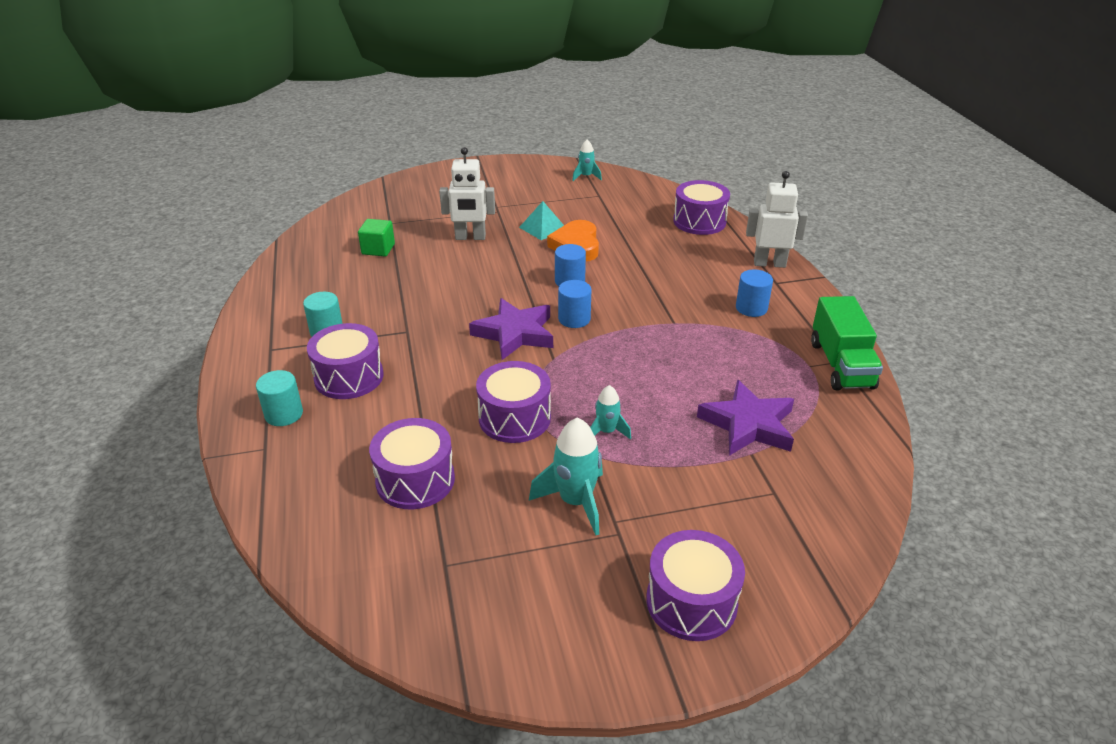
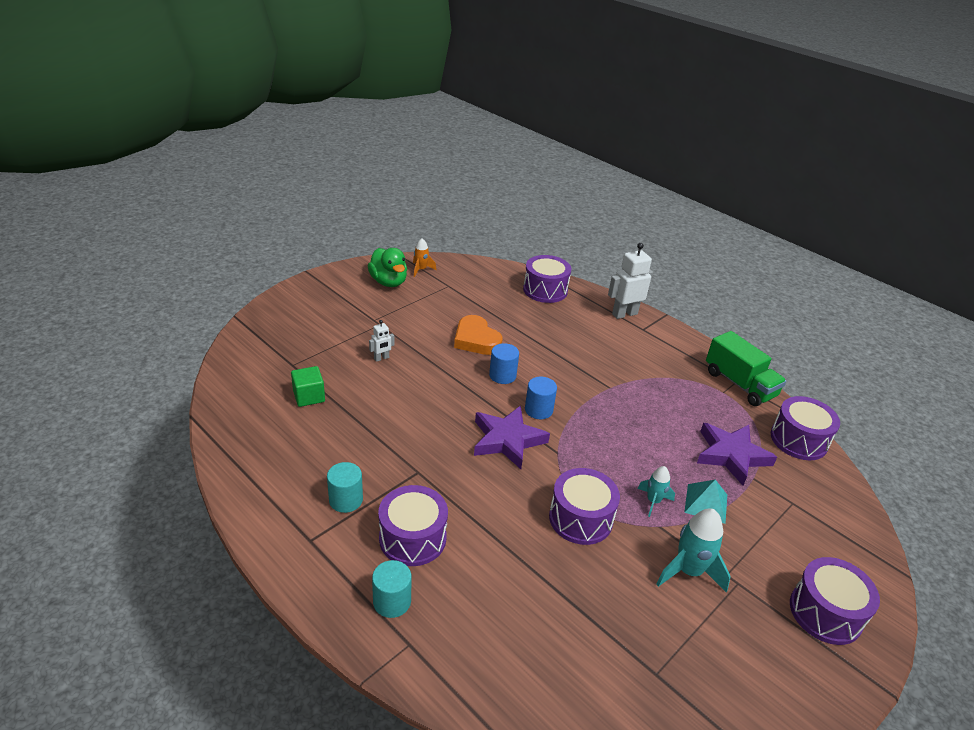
camera: 35 degrees left, 0 degrees up
purple drum [369,418,455,509] -> purple drum moved to [771,396,840,460]
white robot [439,147,495,240] -> white robot [369,320,394,362], size x0.51
turquoise pyramid [519,201,564,240] -> turquoise pyramid moved to [684,480,727,524]
turquoise rocket [572,140,602,181] -> orange rocket [413,238,436,277]
blue cylinder [736,270,773,317] -> none
none -> green duck [368,248,407,287]

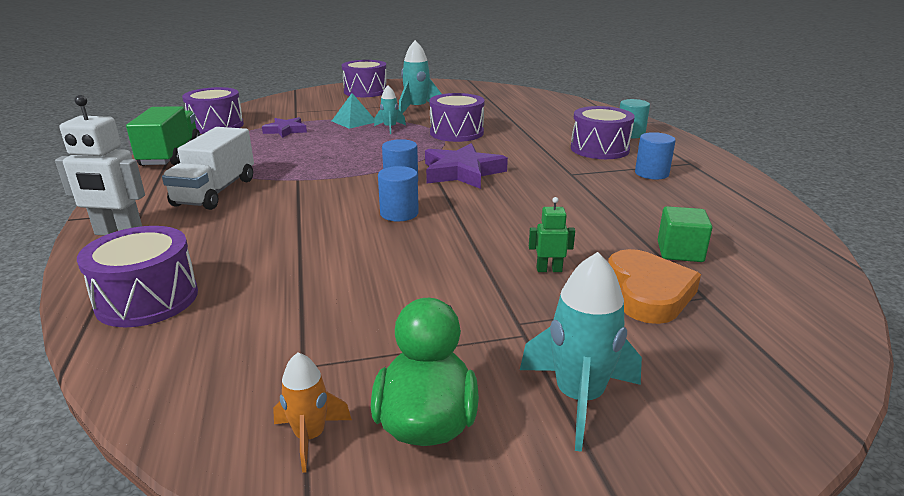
camera: 145 degrees left, 10 degrees down
turquoise cylinder [327,462,363,513] -> blue cylinder [635,132,676,180]
white robot [369,320,394,362] -> green robot [529,197,575,272]
orange heart [454,315,502,355] -> orange heart moved to [608,249,701,324]
purple star [697,423,777,485] -> purple star [262,117,307,138], size x0.60
none -> white truck [162,127,254,210]
none -> turquoise rocket [520,252,642,452]

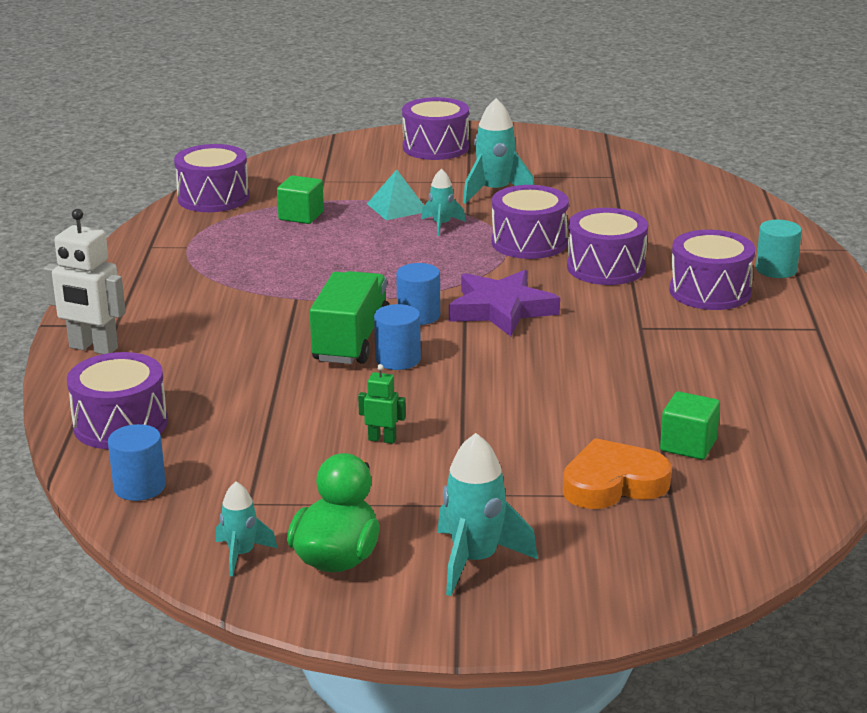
camera: 15 degrees right, 0 degrees up
green truck [126,106,200,166] -> green truck moved to [310,271,389,364]
white truck [162,127,254,210] -> none
purple star [262,117,307,138] -> green cube [277,176,324,224]
orange rocket [273,352,352,473] -> turquoise rocket [216,482,277,576]
green robot [529,197,575,272] -> green robot moved to [358,364,406,444]
orange heart [608,249,701,324] -> orange heart turned 120 degrees counterclockwise [563,438,672,509]
blue cylinder [635,132,676,180] -> blue cylinder moved to [108,424,166,501]
none -> purple drum [567,208,648,285]

